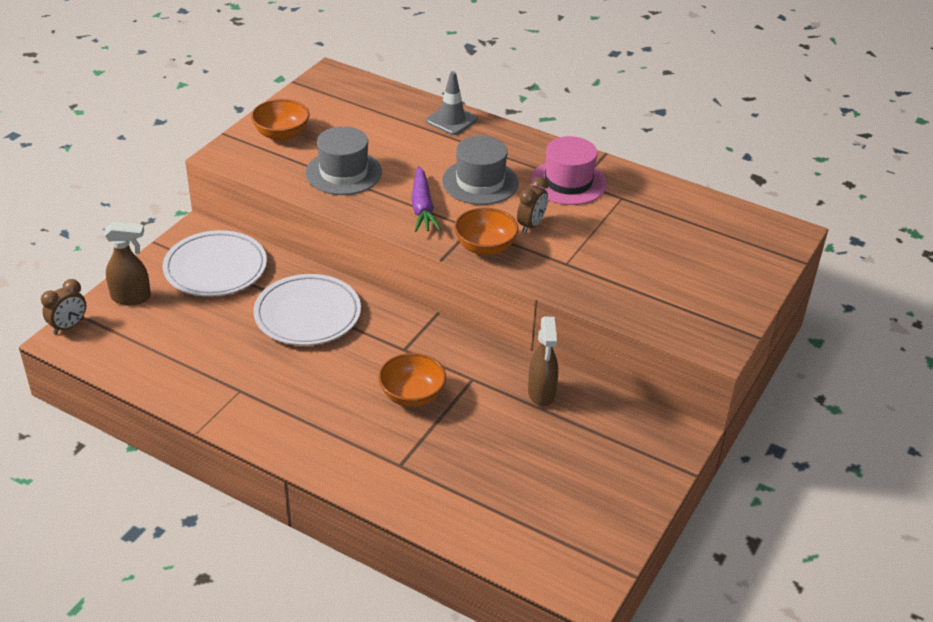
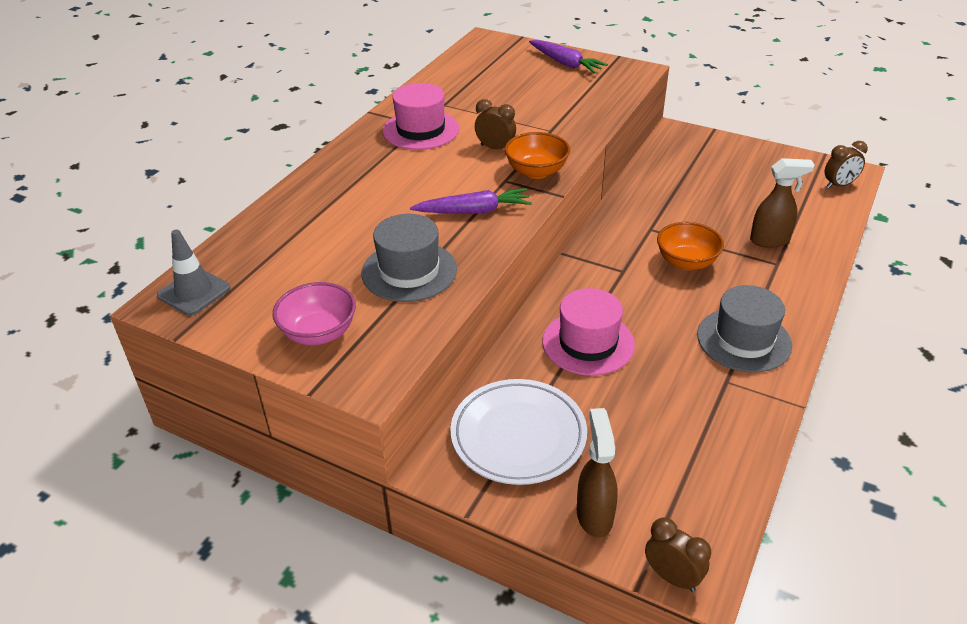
camera: 90 degrees left, 0 degrees up
orange bowl [251,99,310,141] -> pink bowl [273,282,356,345]
white plate [253,274,361,346] -> pink hat [542,288,635,376]
grey traffic cone [426,71,478,135] -> grey traffic cone moved to [157,230,230,315]
grey hat [442,136,519,205] -> grey hat moved to [697,285,792,373]
brown spray bottle [528,317,558,407] -> brown spray bottle moved to [750,158,815,248]
none -> purple carrot [529,40,608,73]
none -> brown clock [825,141,868,189]

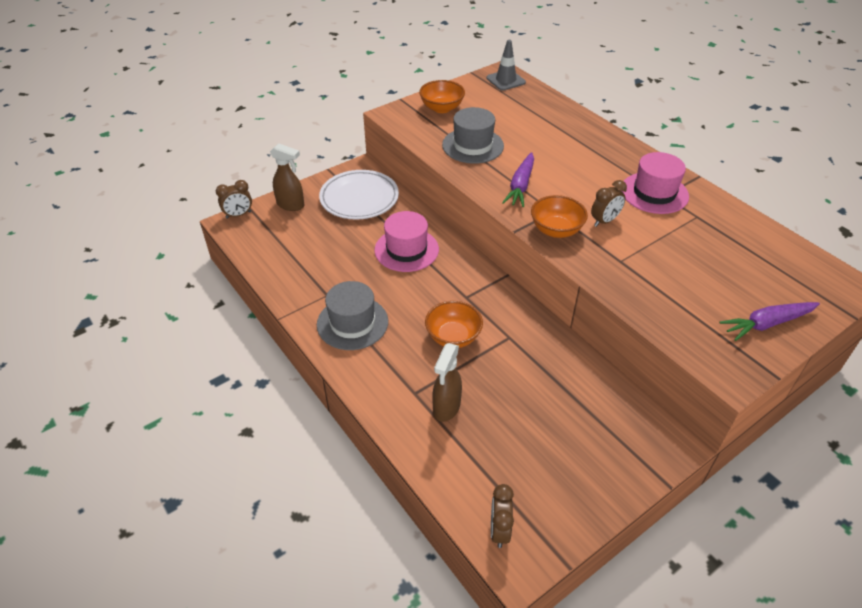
camera: 115 degrees right, 5 degrees up
pink bowl [273,282,356,345] -> orange bowl [419,80,465,113]

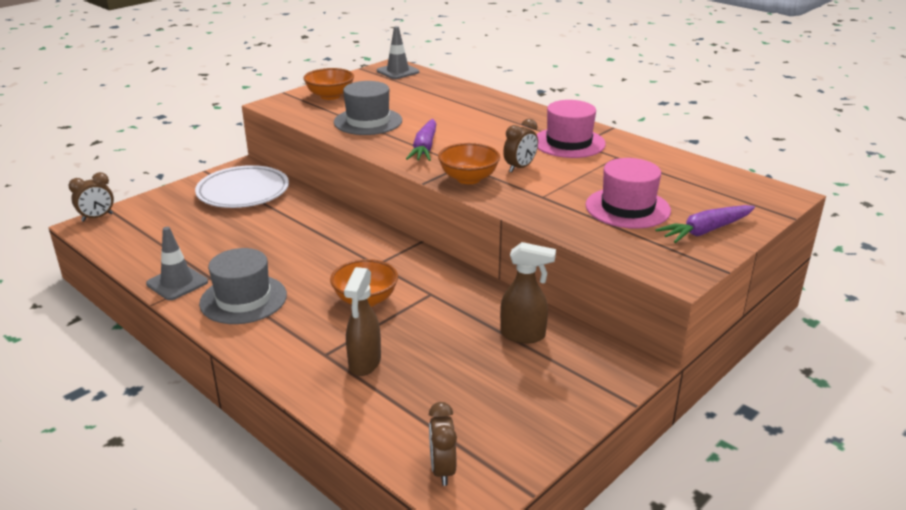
camera: 10 degrees left, 15 degrees down
brown spray bottle [270,143,304,211] -> brown spray bottle moved to [500,242,556,343]
pink hat [374,211,439,272] -> pink hat moved to [586,158,671,229]
none -> grey traffic cone [146,227,208,300]

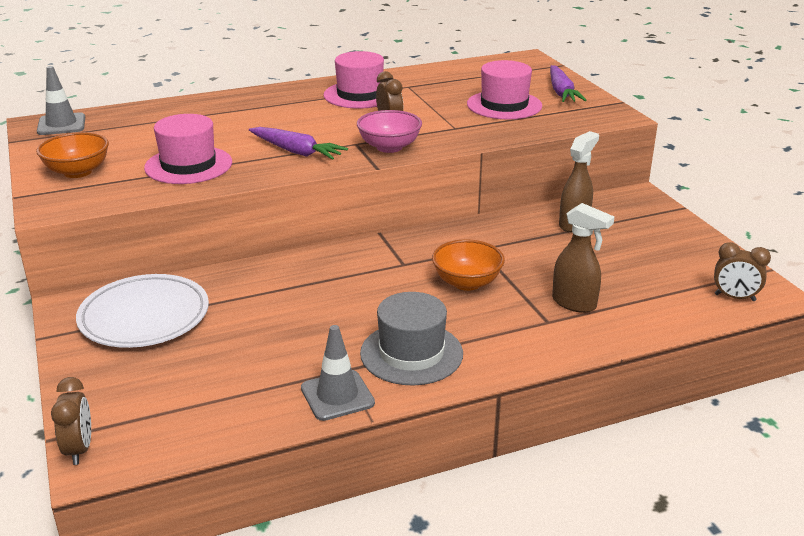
camera: 65 degrees left, 0 degrees up
grey hat [334,81,402,135] -> pink hat [144,114,232,184]
orange bowl [438,143,500,184] -> pink bowl [357,110,422,153]

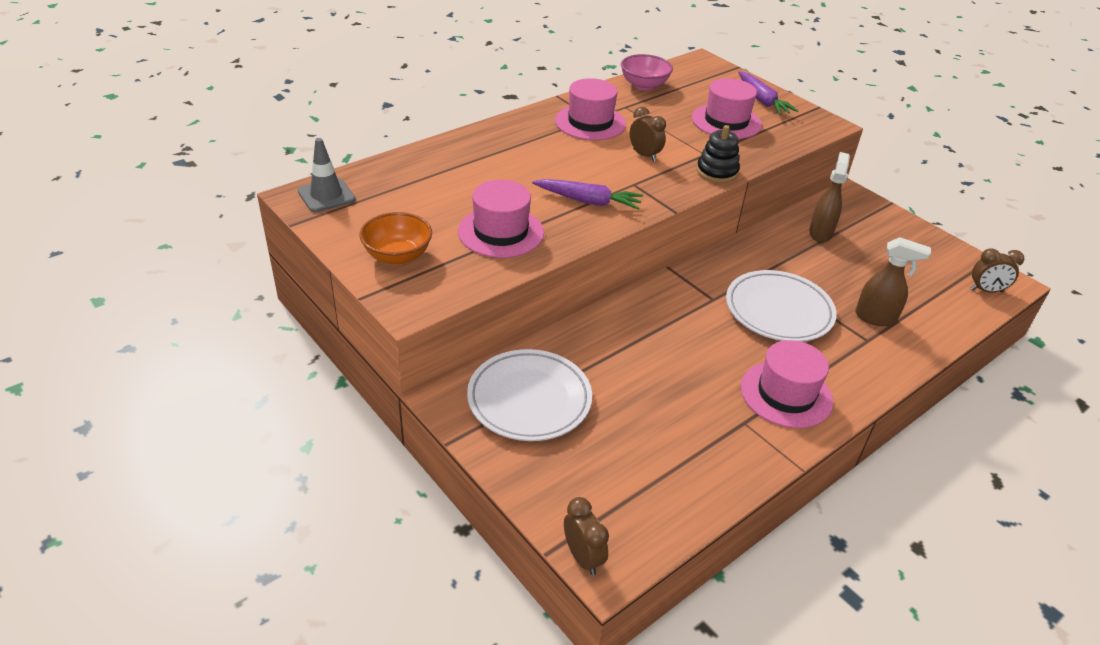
camera: 20 degrees left, 10 degrees up
grey traffic cone [301,325,375,421] -> none
pink bowl [357,110,422,153] -> pink bowl moved to [621,54,673,91]
grey hat [360,292,463,386] -> pink hat [741,340,833,428]
orange bowl [432,239,505,291] -> white plate [726,270,837,342]
none -> black stacking toy [697,125,740,183]

